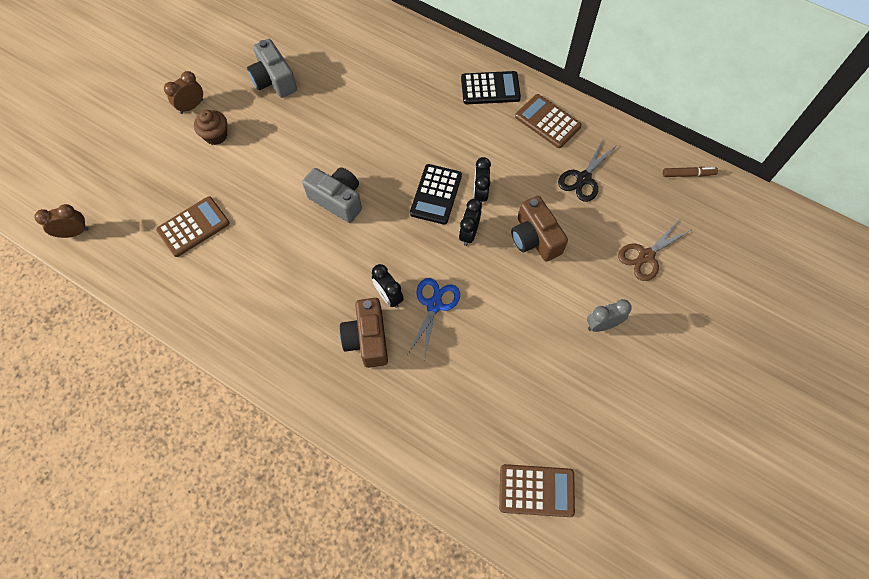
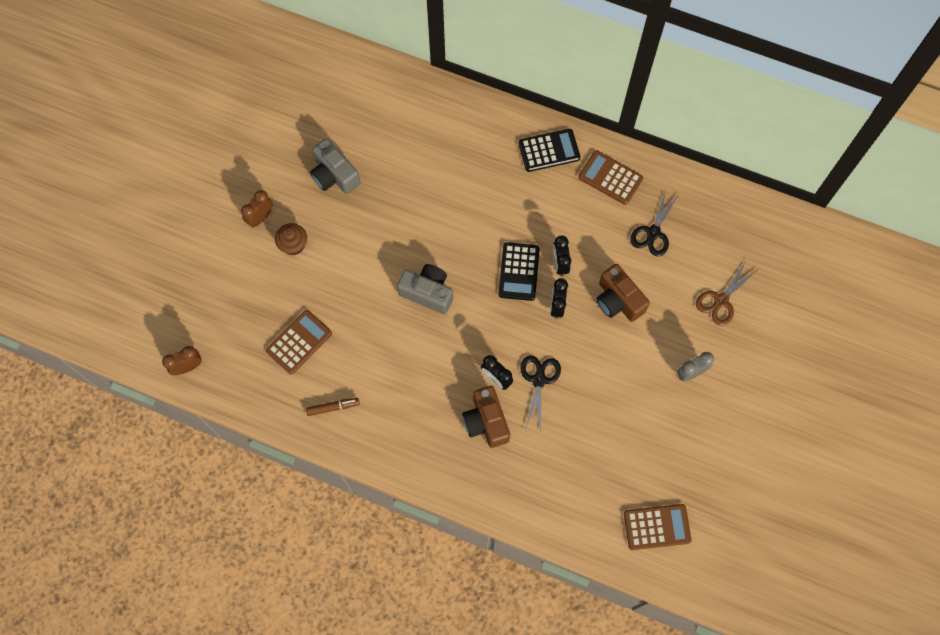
camera: 10 degrees left, 5 degrees up
blue scissors [408,278,460,360] -> black scissors [520,355,561,431]
brown marker [663,167,718,177] -> brown marker moved to [306,398,360,416]

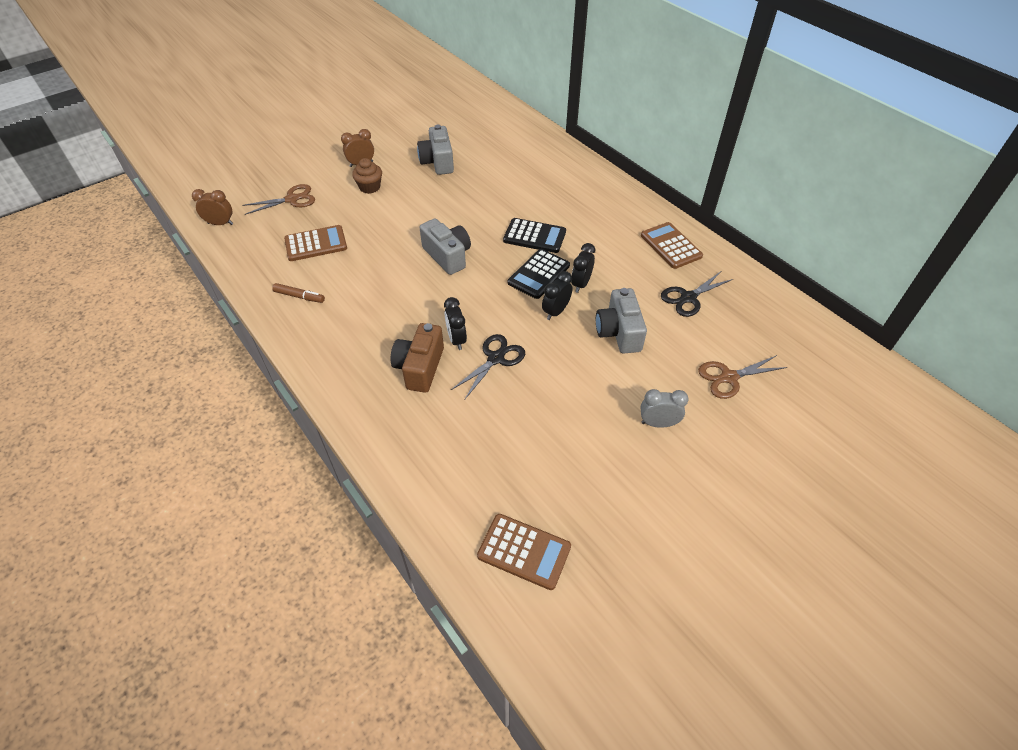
camera: 30 degrees right, 20 degrees down
black calculator [518,129,580,172] -> black calculator moved to [503,218,566,253]
brown camera [596,264,650,322] -> grey camera [596,288,647,354]
none -> brown scissors [242,184,315,215]

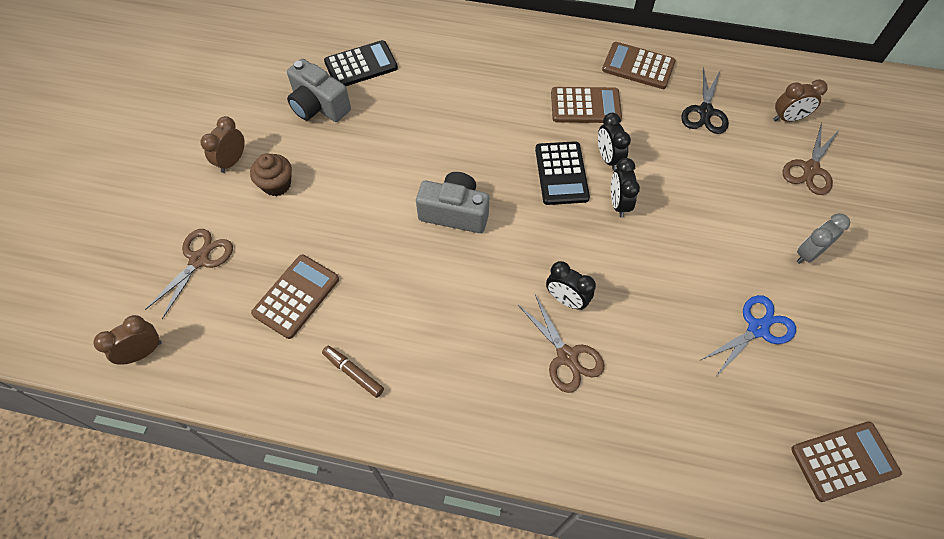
camera: 40 degrees left, 10 degrees up
brown marker [272,283,325,303] -> brown marker turned 120 degrees counterclockwise [322,345,384,398]
brown camera [391,323,444,393] -> brown scissors [517,295,604,393]
black scissors [451,334,525,400] -> none
black calculator [503,218,566,253] -> black calculator moved to [324,40,398,86]
grey camera [596,288,647,354] -> none
none -> brown calculator [551,87,622,123]
none -> blue scissors [701,295,796,377]
none -> brown clock [773,79,828,122]

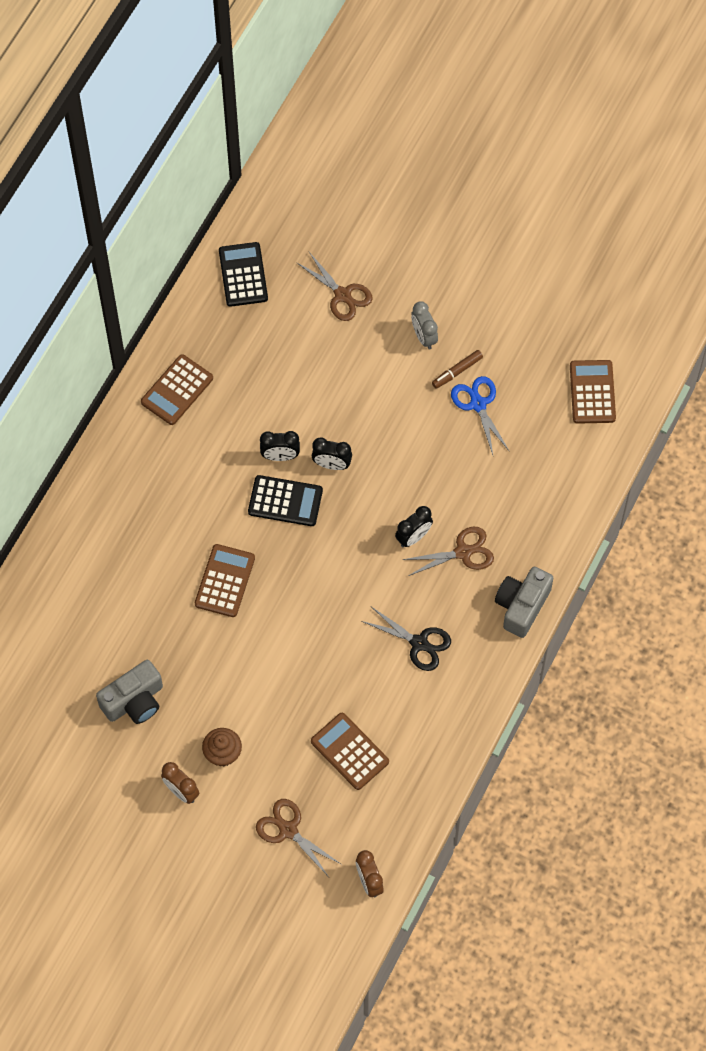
camera: 75 degrees left, 5 degrees up
brown marker [322,345,384,398] -> brown marker moved to [432,350,483,389]
black calculator [324,40,398,86] -> black calculator moved to [219,242,268,307]
grey camera [416,172,489,233] -> grey camera moved to [495,567,553,638]
brown calculator [551,87,622,123] -> brown calculator moved to [195,544,255,617]
black scissors [681,67,729,134] -> black scissors moved to [361,607,451,671]
brown clock [773,79,828,122] -> none

